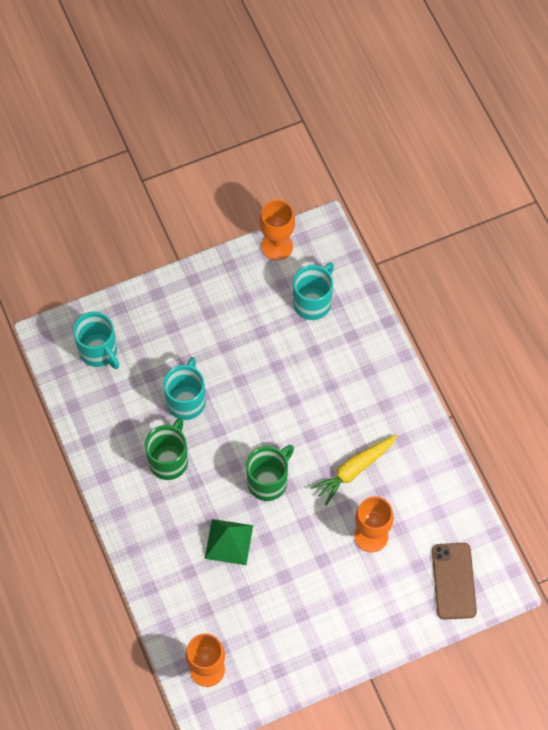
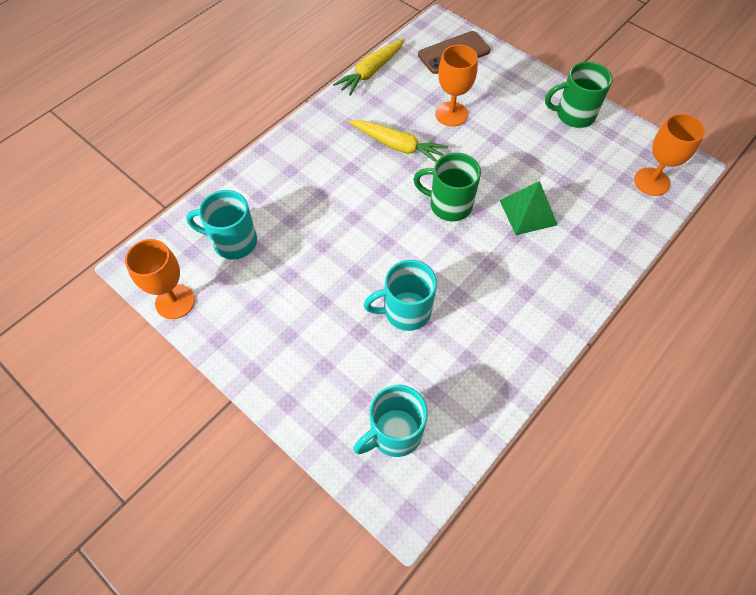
camera: 115 degrees left, 5 degrees down
turquoise mug [73,312,120,369] -> turquoise mug turned 150 degrees counterclockwise [353,385,428,457]
green mug [145,418,188,480] -> green mug moved to [545,62,613,128]
none -> yellow carrot [333,38,405,96]

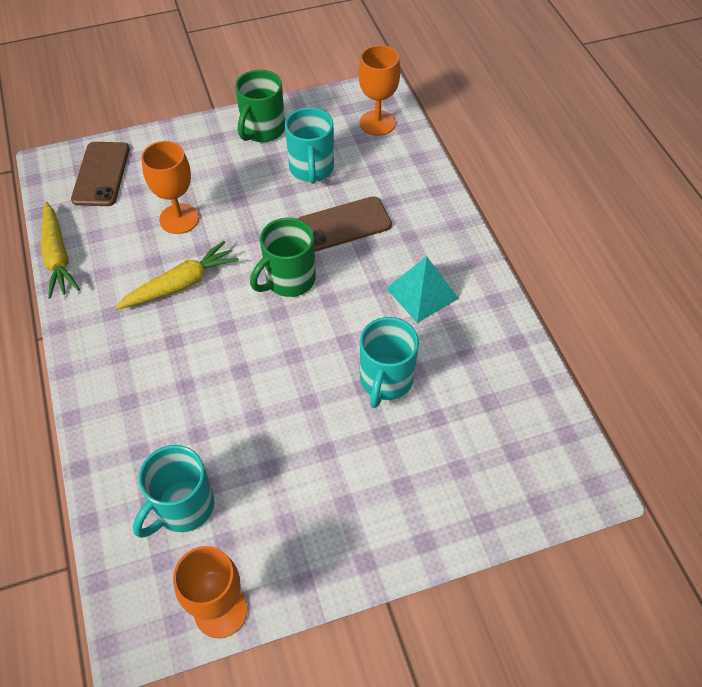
camera: 60 degrees left, 5 degrees down
turquoise mug [353,385,428,457] -> turquoise mug moved to [285,107,334,184]
green pyramid [500,181,557,235] -> brown phone [298,196,392,252]
none -> turquoise pyramid [386,256,459,323]

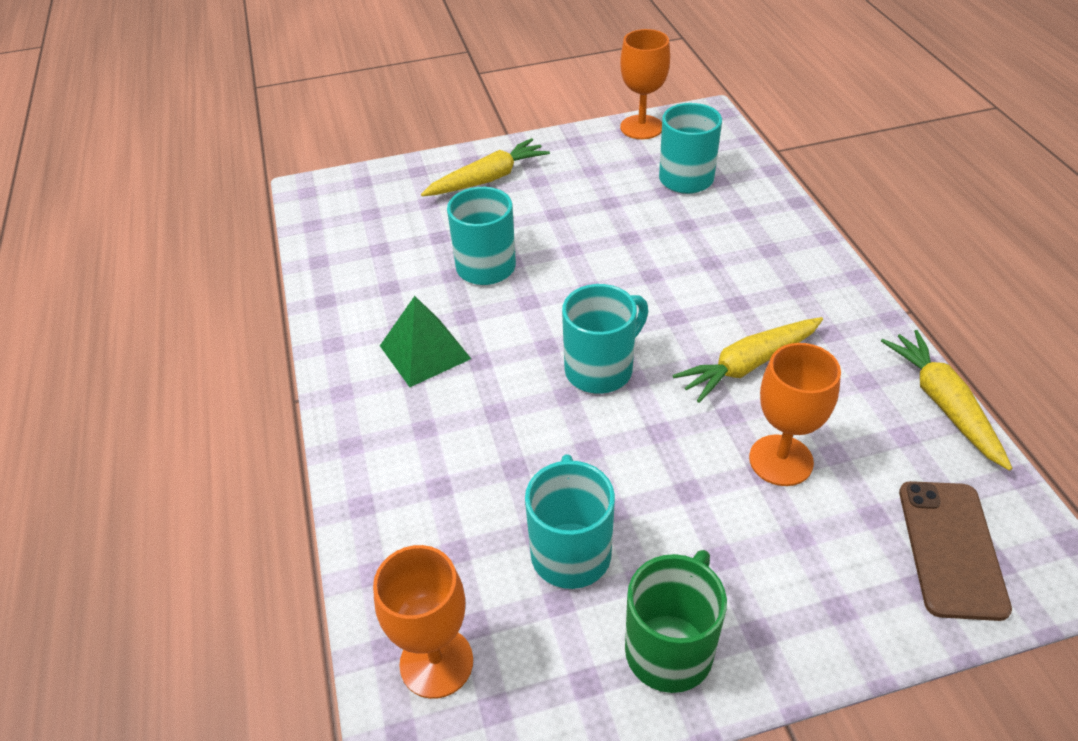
camera: 175 degrees left, 10 degrees down
green mug [250,218,316,297] -> turquoise mug [562,284,648,394]
brown phone [298,196,392,252] -> none
turquoise pyramid [386,256,459,323] -> green pyramid [380,296,471,387]
none -> yellow carrot [421,138,550,196]

